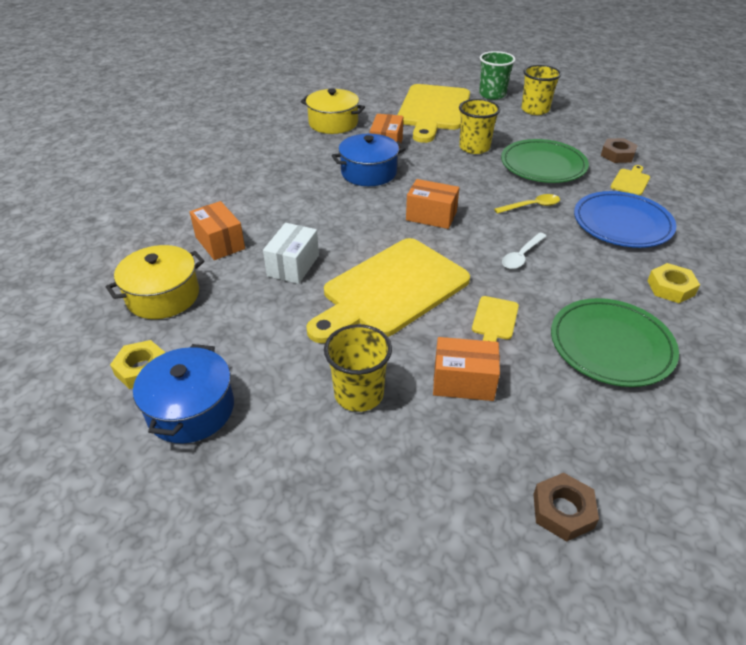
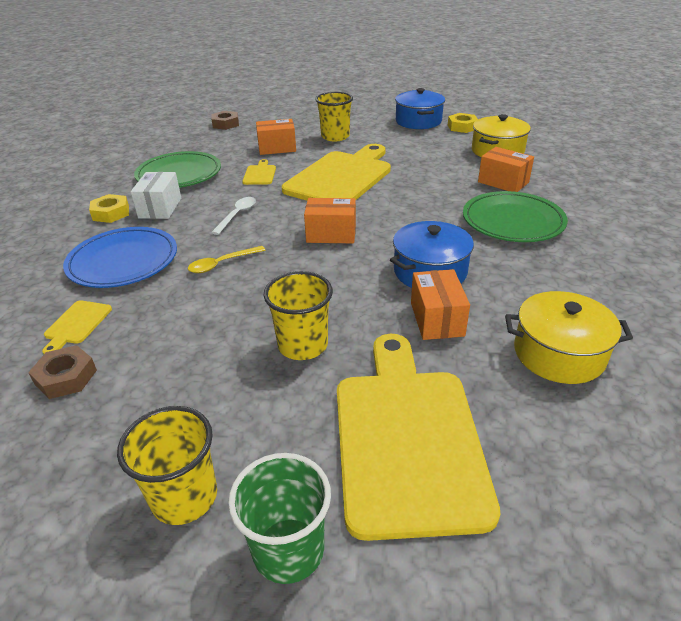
camera: 165 degrees right, 5 degrees down
white box [263,223,319,284] -> white box moved to [131,172,181,219]
green plate [501,139,589,183] -> green plate moved to [463,191,568,242]

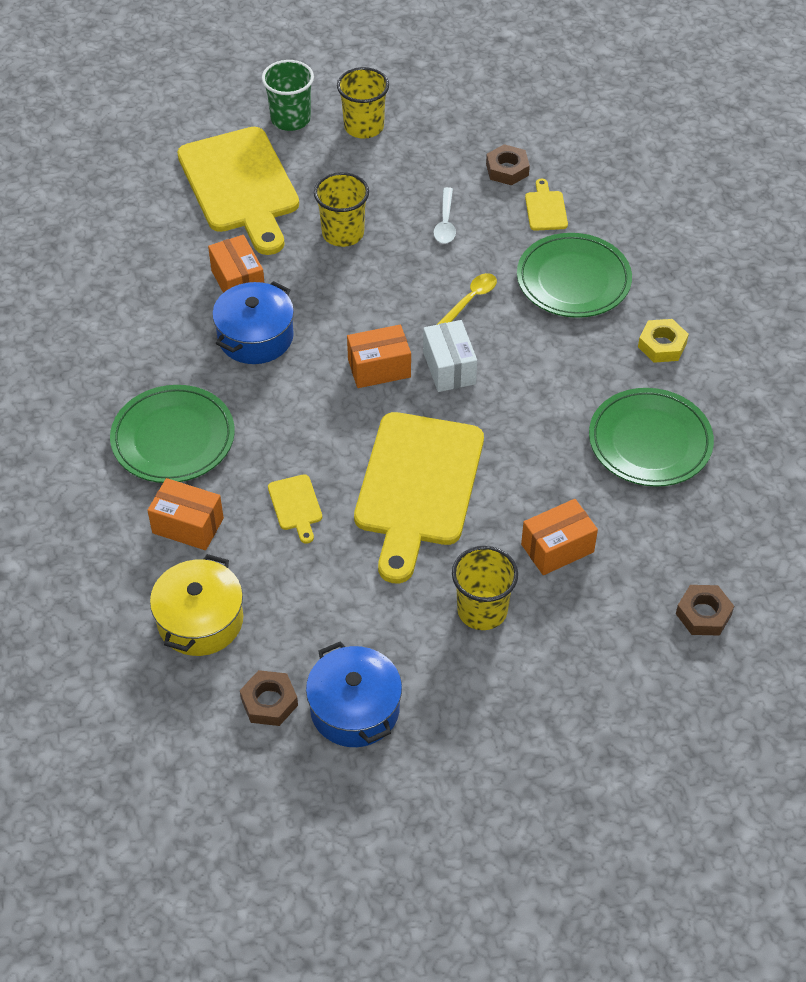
camera: 160 degrees right, 15 degrees up
blue plate [63,227,177,288] -> green plate [517,233,632,318]
white box [131,172,181,219] -> white box moved to [423,320,477,392]
white spoon [211,197,256,235] -> white spoon moved to [434,187,456,244]
yellow cutting board [242,159,276,185] -> yellow cutting board moved to [268,474,322,544]
yellow nut [448,113,478,133] -> brown nut [240,670,298,726]
yellow pot [505,291,633,384] -> none

